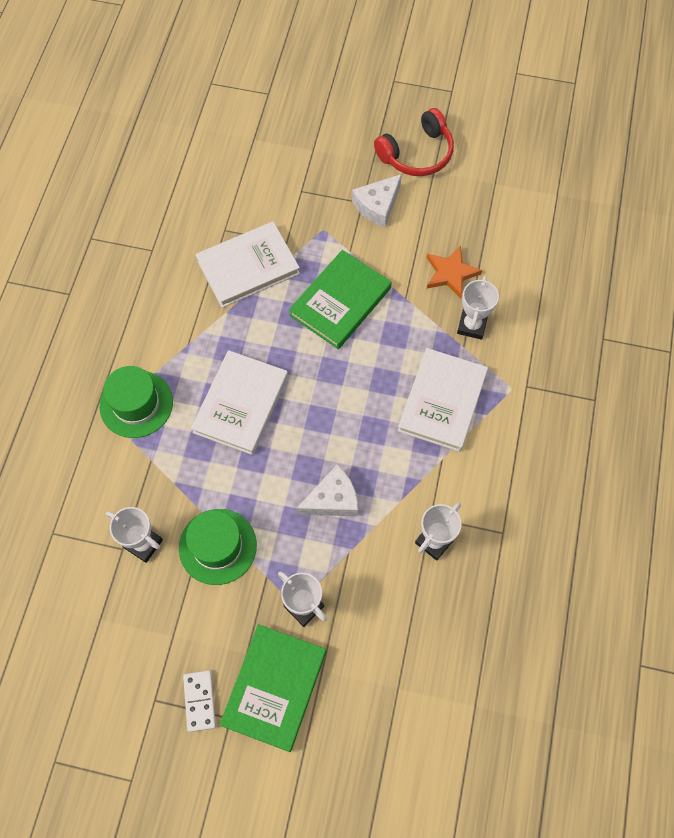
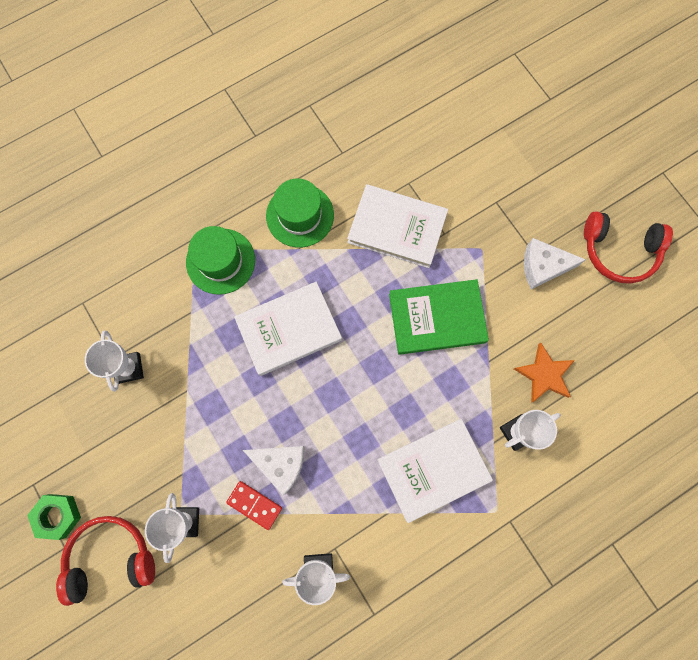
camera: 45 degrees right, 10 degrees up
green hat [179,509,257,585] -> green hat moved to [266,178,334,248]
white domino [183,670,216,732] -> green nut [27,494,81,540]
green book [219,624,326,752] -> red headphones [56,516,155,606]
none -> red domino [226,481,282,530]

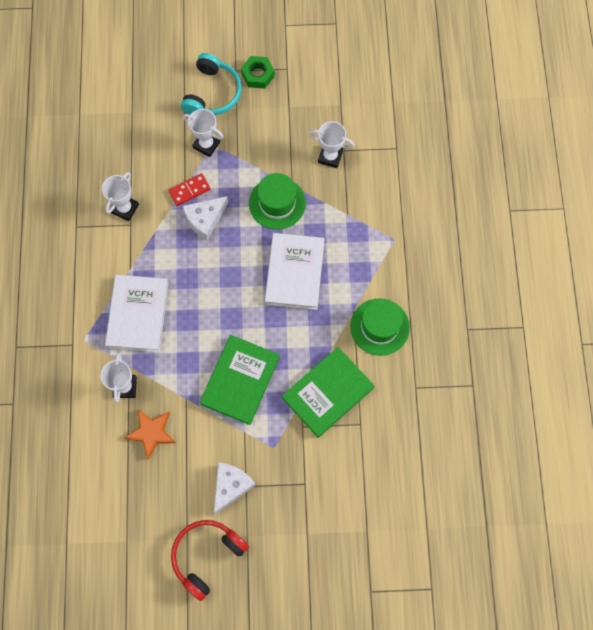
camera: 120 degrees right, 5 degrees down
red headphones [56,516,155,606] -> turquoise headphones [181,53,242,115]
green hat [186,226,255,295] -> green hat moved to [249,173,306,230]
white book [347,184,448,268] -> green book [282,347,374,438]

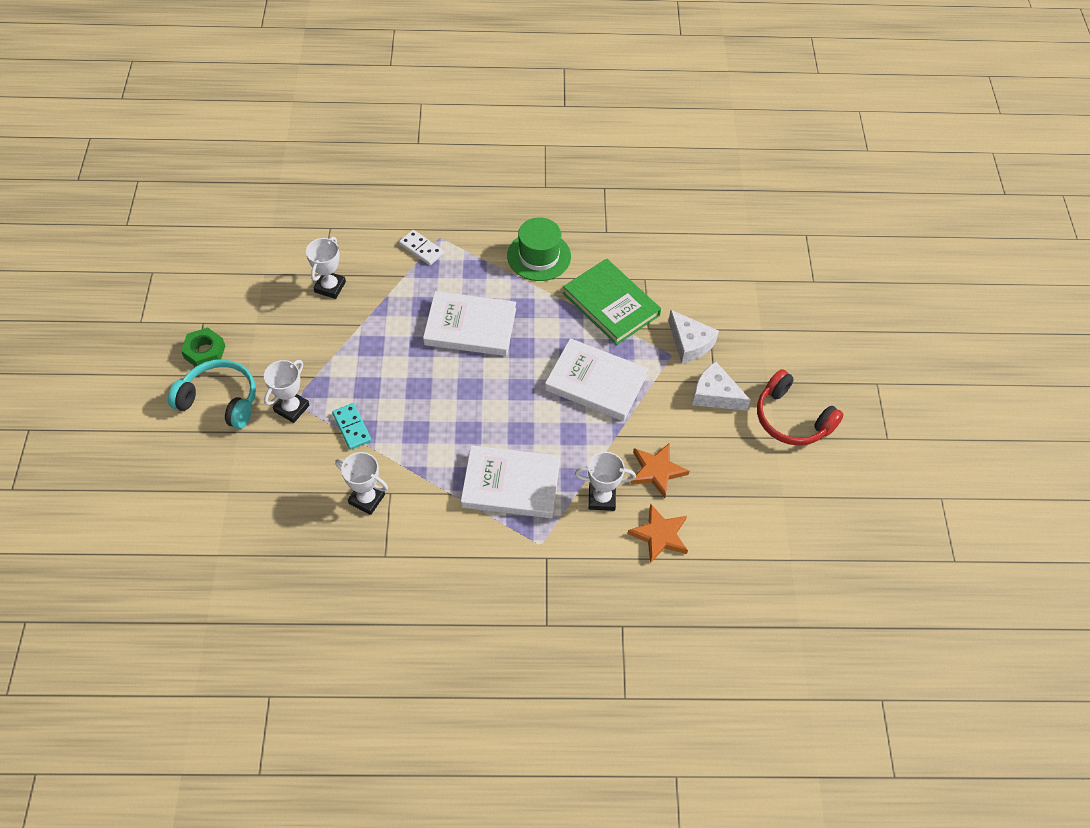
camera: 90 degrees left, 15 degrees down
red domino [168,173,210,206] -> turquoise domino [332,403,372,450]
white cheese [183,196,228,241] -> white cheese moved to [668,310,719,363]
green book [200,335,280,425] -> white book [545,338,648,421]
green hat [249,173,306,230] -> none
none -> white domino [399,230,444,265]
none -> orange star [627,504,688,563]

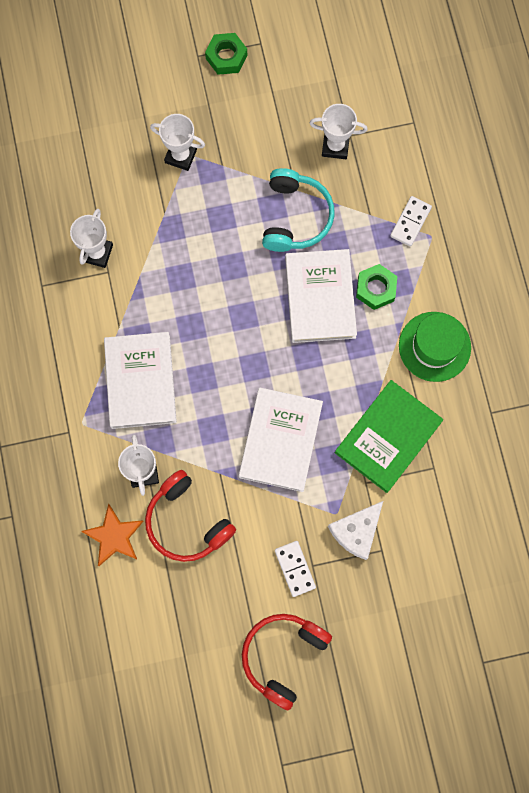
camera: 80 degrees right, 20 degrees up
turquoise headphones [168,359,256,429] -> turquoise headphones moved to [262,168,335,252]
turquoise domino [332,403,372,450] -> none
orange star [630,443,689,498] -> red headphones [145,470,236,562]
white cheese [692,362,750,411] -> white domino [275,541,316,597]
none -> green nut [356,264,397,310]

